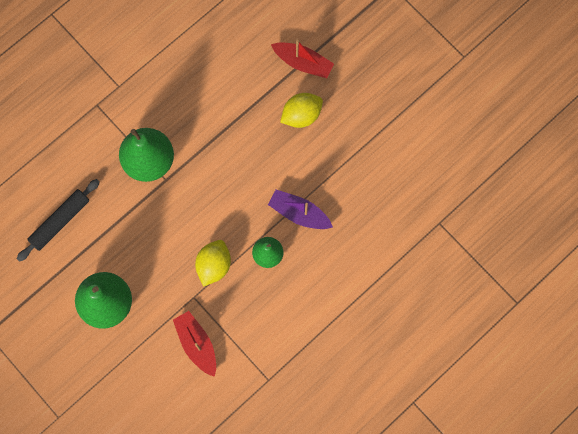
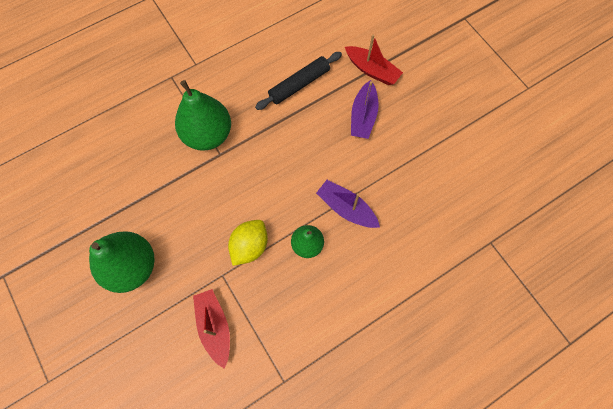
camera: 10 degrees right, 5 degrees down
black rolling pin [17,179,100,262] -> black rolling pin moved to [255,52,342,110]
yellow lemon [280,93,323,128] -> purple boat [351,80,379,139]

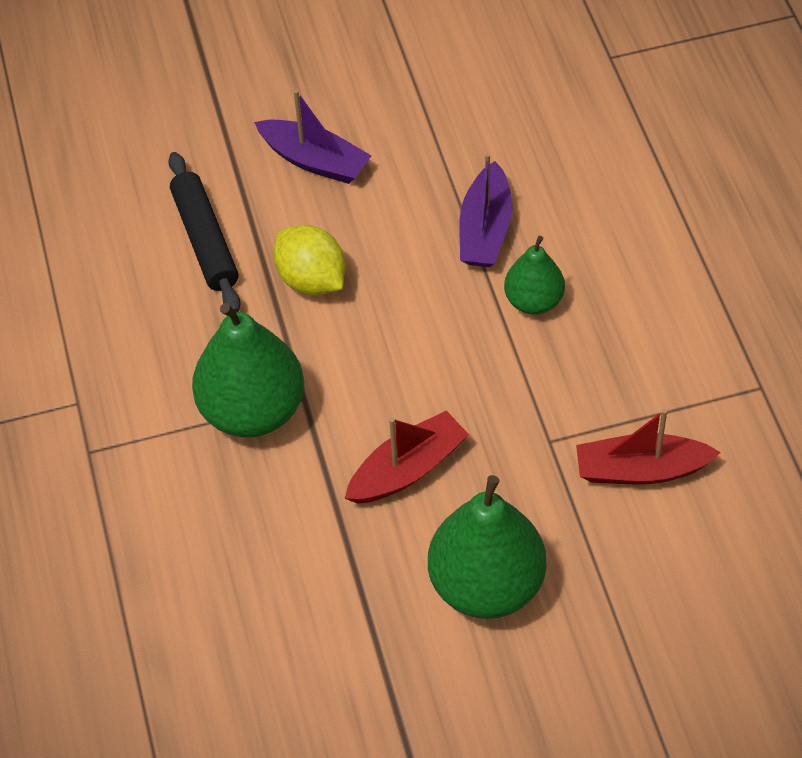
camera: 70 degrees left, 15 degrees down
yellow lemon [228,220,268,266] -> yellow lemon moved to [274,225,345,295]
purple boat [316,180,380,228] -> purple boat turned 45 degrees counterclockwise [459,153,512,267]
red boat [345,35,403,85] -> red boat moved to [345,410,469,504]

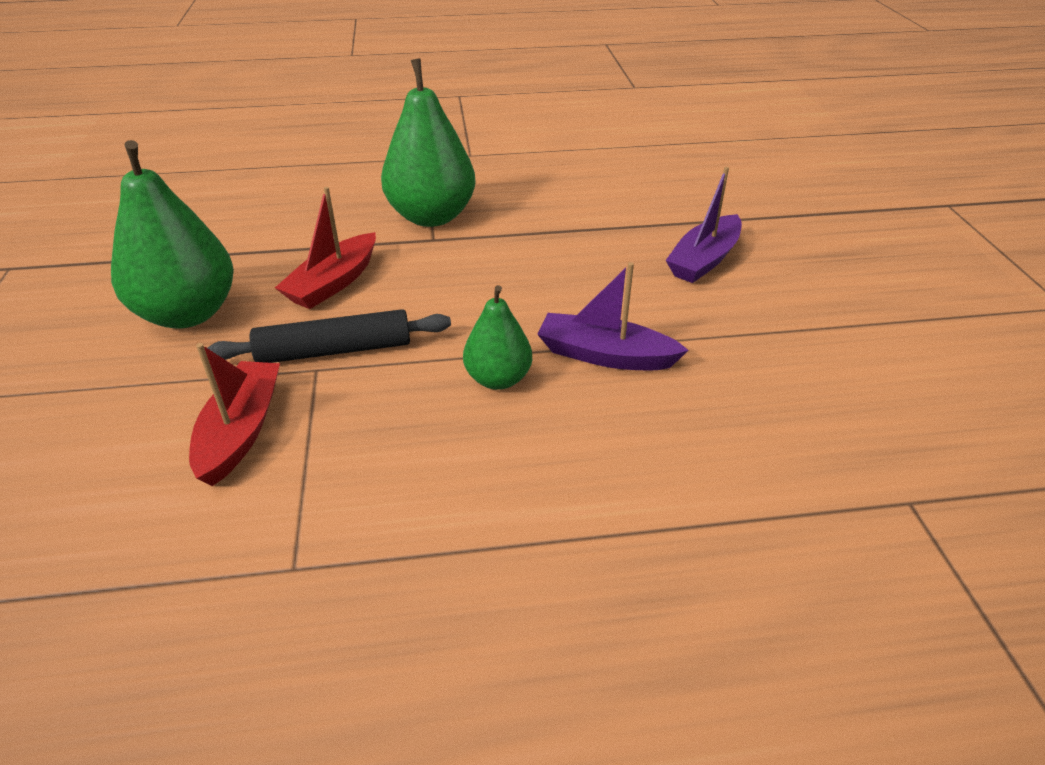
camera: 95 degrees right, 15 degrees down
black rolling pin [168,152,240,312] -> black rolling pin moved to [207,309,451,363]
yellow lemon [274,225,345,295] -> none
red boat [345,410,469,504] -> red boat turned 60 degrees clockwise [275,187,376,309]

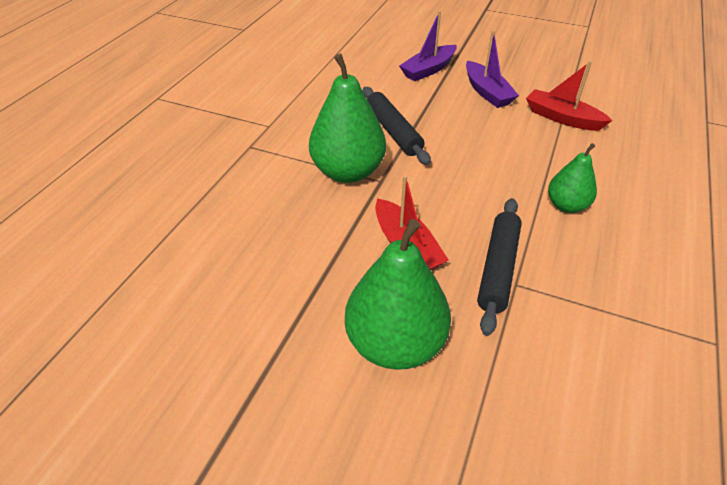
camera: 60 degrees left, 5 degrees up
red boat [189,343,280,486] -> red boat moved to [526,61,613,131]
purple boat [537,262,689,370] -> purple boat moved to [399,11,457,81]
none -> black rolling pin [363,87,431,165]

